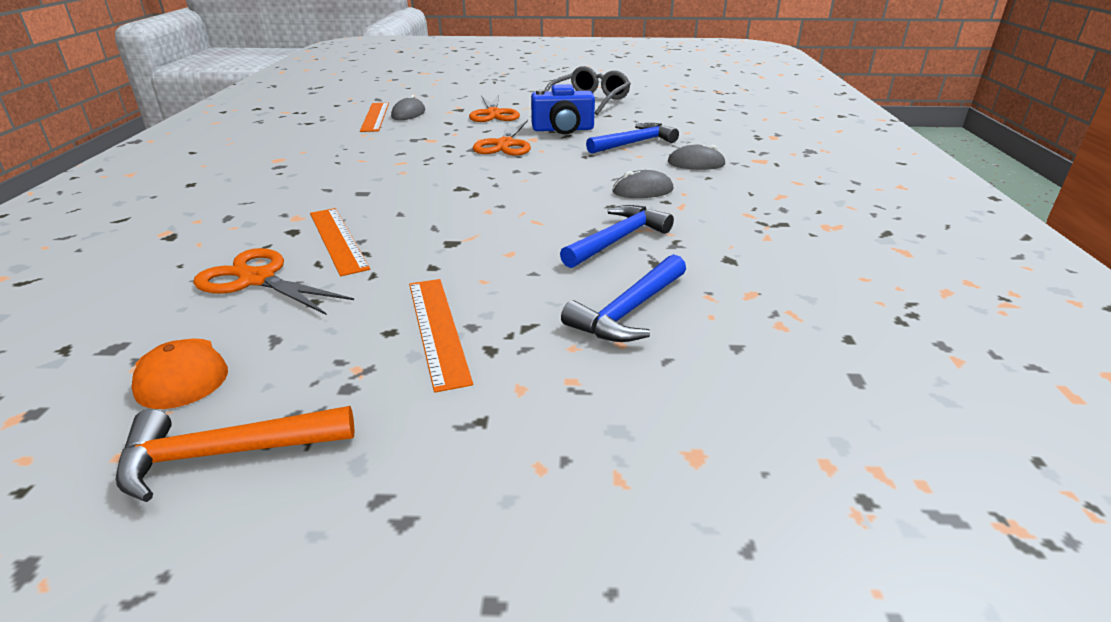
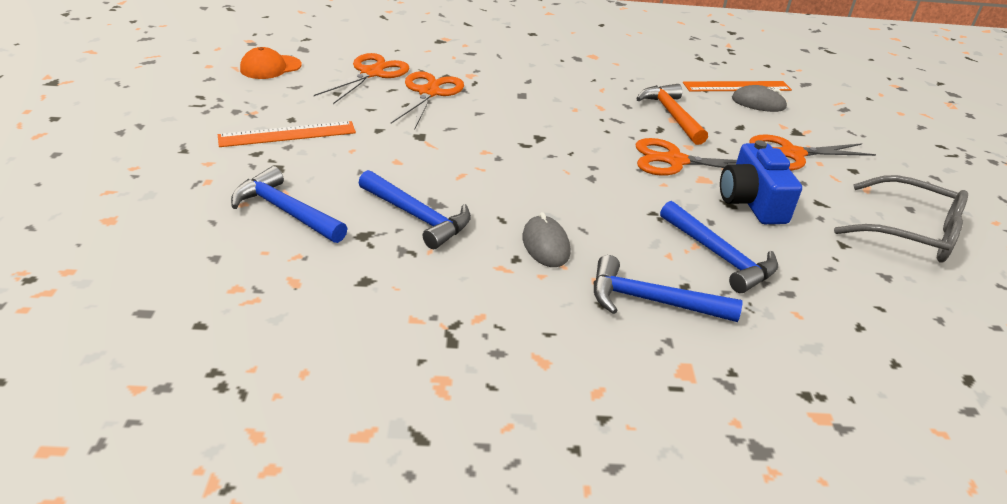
camera: 85 degrees right, 5 degrees up
orange hammer [116,406,354,502] -> orange hammer moved to [636,84,708,145]
orange ruler [310,208,370,276] -> orange scissors [391,71,464,128]
grey mouse [668,145,726,170] -> blue hammer [594,255,742,322]

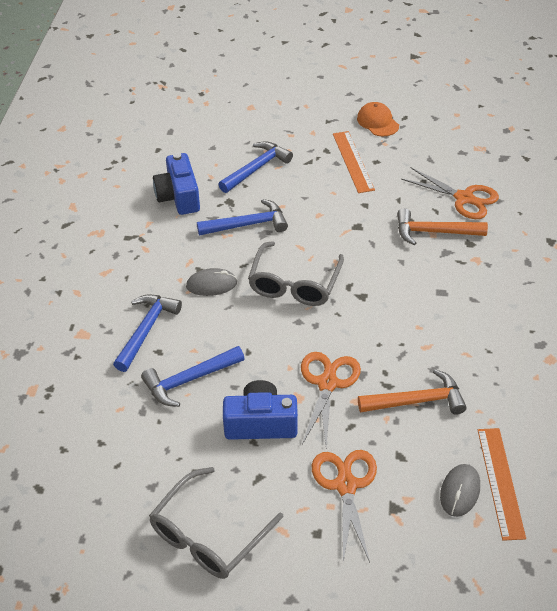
camera: 100 degrees right, 10 degrees up
orange cap [240,47,302,79] -> orange cap moved to [357,102,399,136]
blue hammer [359,170,471,249] -> blue hammer turned 150 degrees counterclockwise [197,199,288,236]
orange scissors [391,71,464,128] -> orange hammer [397,208,488,245]
none -> blue camera [153,153,200,215]
none -> grey glasses [248,241,344,306]

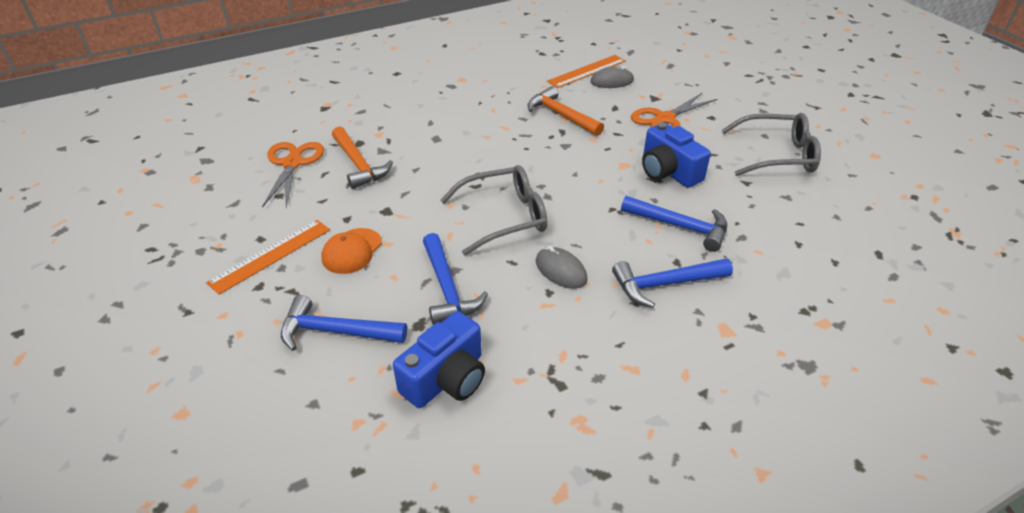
camera: 125 degrees left, 5 degrees down
blue hammer [197,199,288,236] -> blue hammer turned 150 degrees counterclockwise [423,233,488,325]
orange scissors [301,352,361,447] -> none
orange cap [357,102,399,136] -> orange cap moved to [322,228,382,274]

